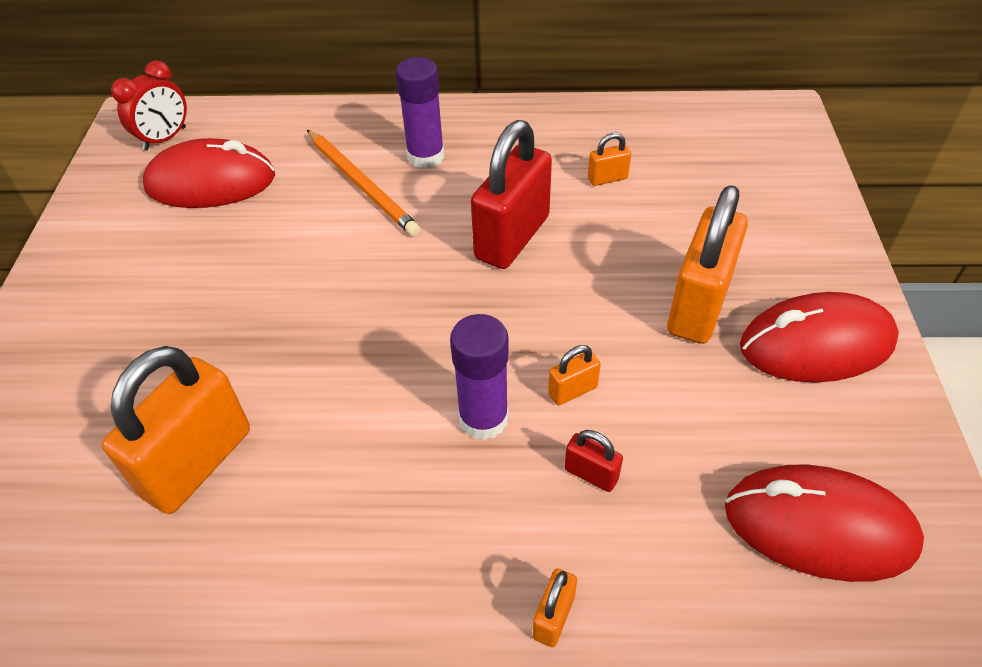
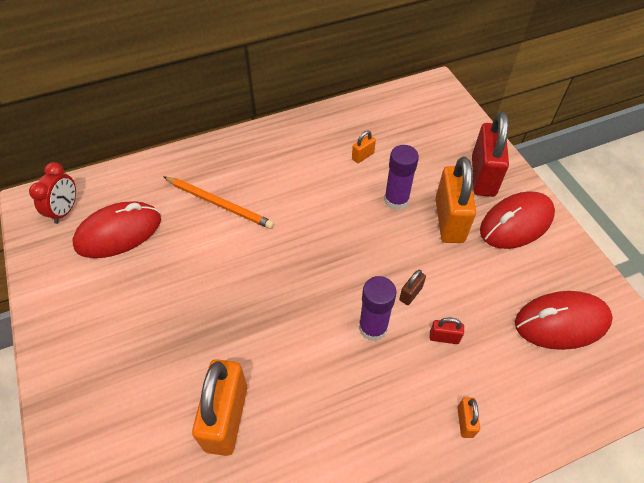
camera: 25 degrees left, 5 degrees up
purple glue stick [396,57,444,168] -> purple glue stick moved to [384,145,419,210]
red padlock [471,120,552,269] -> red padlock moved to [472,112,509,197]
orange padlock [548,345,601,405] -> brown padlock [399,270,426,305]

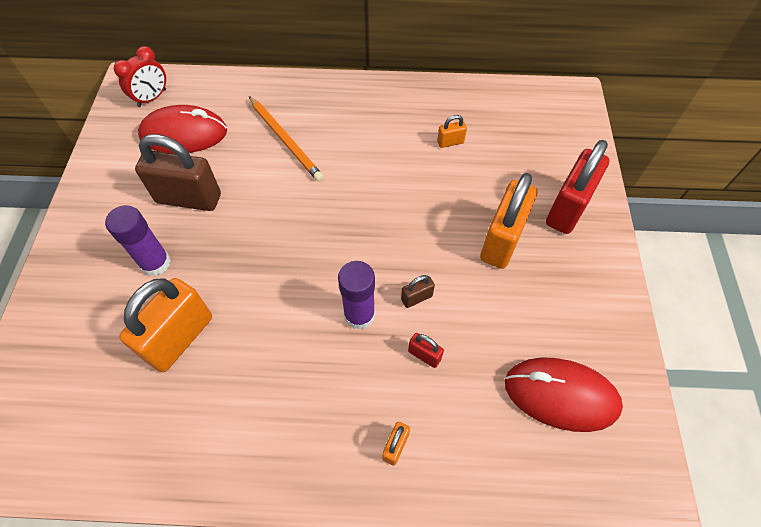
camera: 25 degrees right, 5 degrees up
purple glue stick [384,145,419,210] -> purple glue stick moved to [105,205,171,276]
red mouse [480,191,555,249] -> none
none -> brown padlock [135,134,221,211]

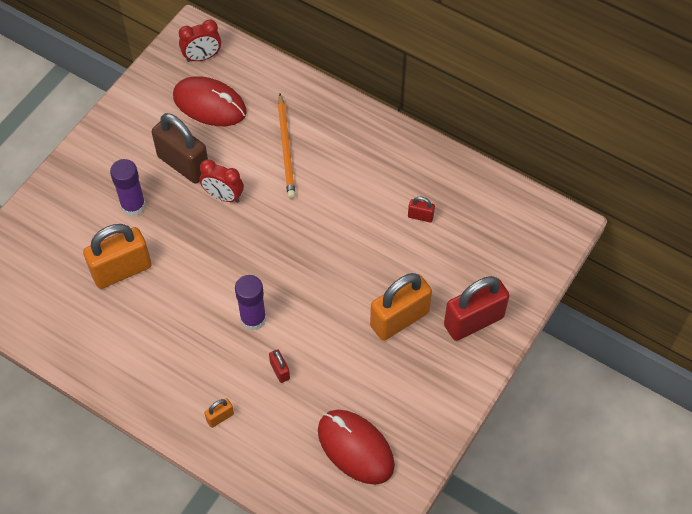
camera: 30 degrees right, 0 degrees up
brown padlock [401,275,435,308] -> none
orange padlock [437,115,467,148] -> red padlock [408,196,435,222]
none -> red clock [199,159,244,203]

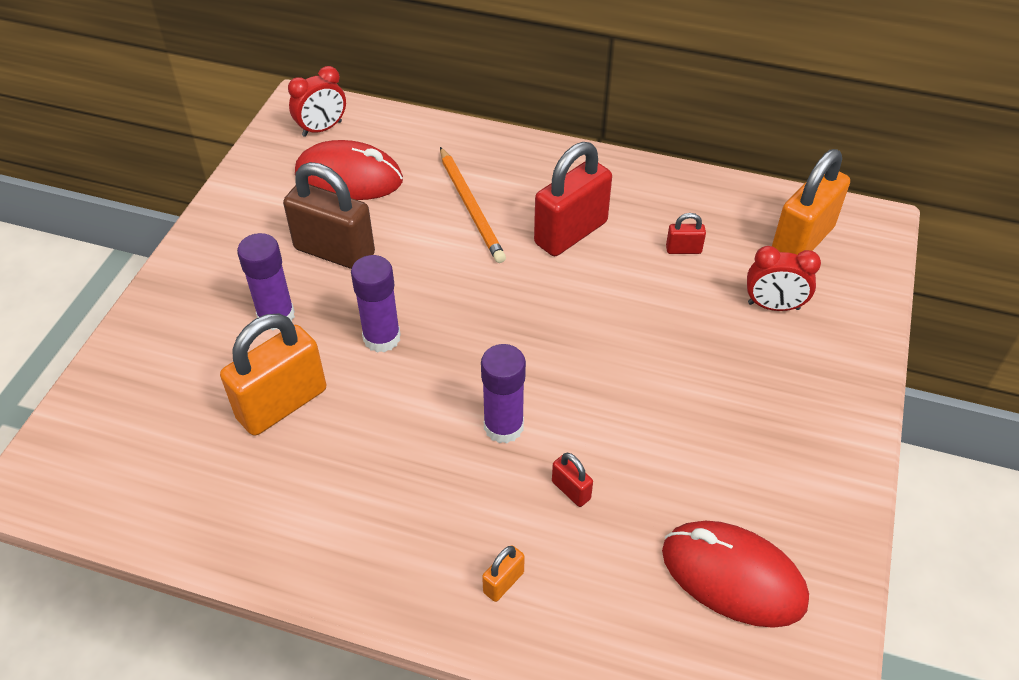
camera: 15 degrees left, 10 degrees down
red clock [199,159,244,203] -> red clock moved to [747,246,821,311]
orange padlock [370,273,432,341] -> orange padlock moved to [772,149,850,255]
red padlock [444,276,510,341] -> red padlock moved to [534,142,612,256]
none -> purple glue stick [351,255,401,353]

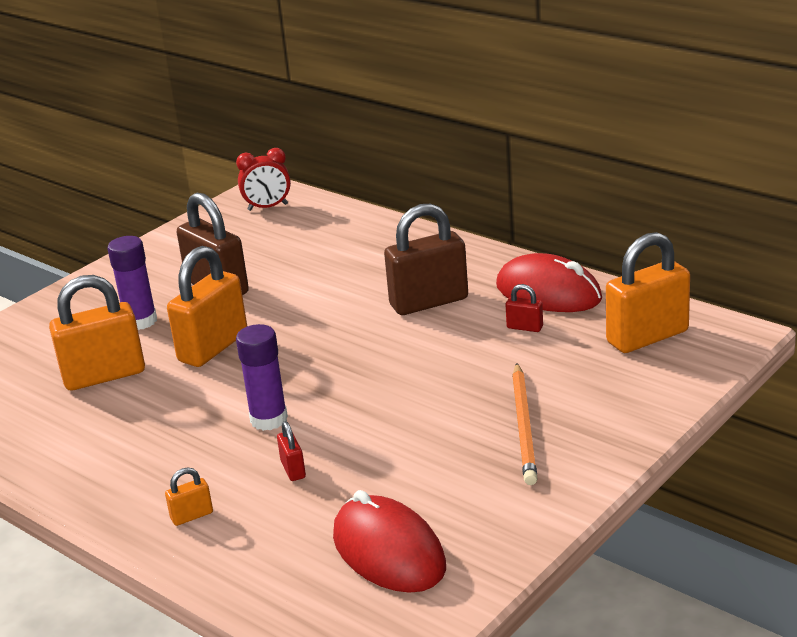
camera: 25 degrees right, 20 degrees down
red mouse [295,140,403,200] -> red mouse moved to [496,253,602,312]
purple glue stick [351,255,401,353] -> orange padlock [167,246,247,367]
orange pencil [440,147,506,263] -> orange pencil moved to [512,363,537,485]
red padlock [534,142,612,256] -> brown padlock [384,204,468,315]
red clock [747,246,821,311] -> none

